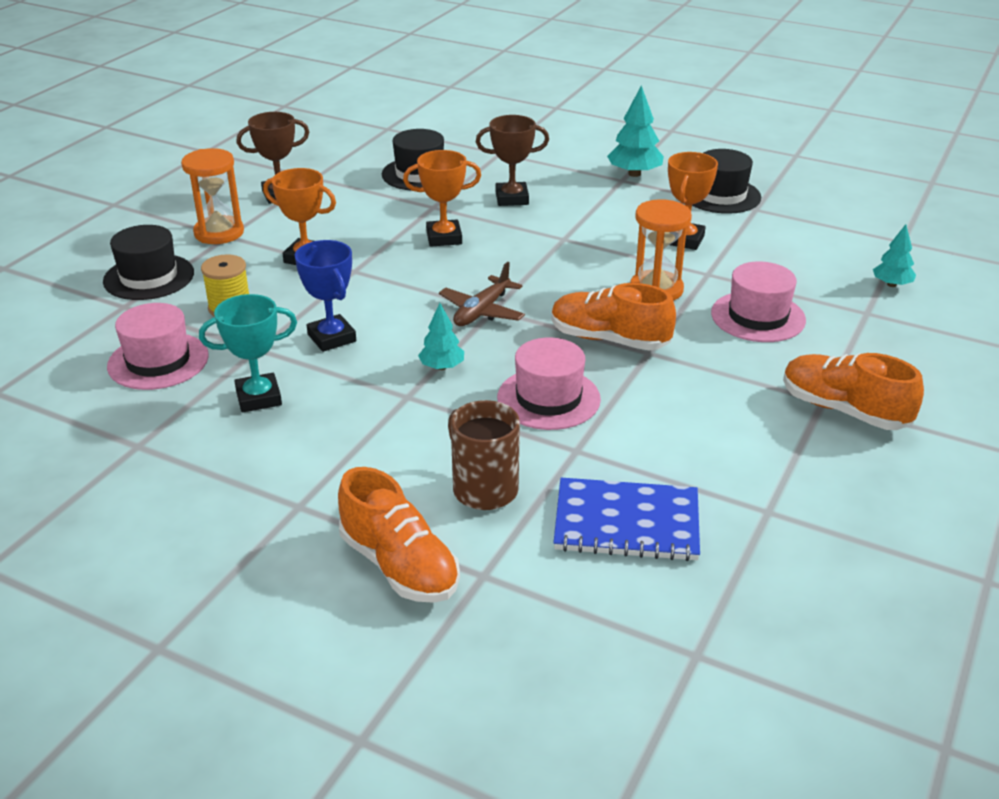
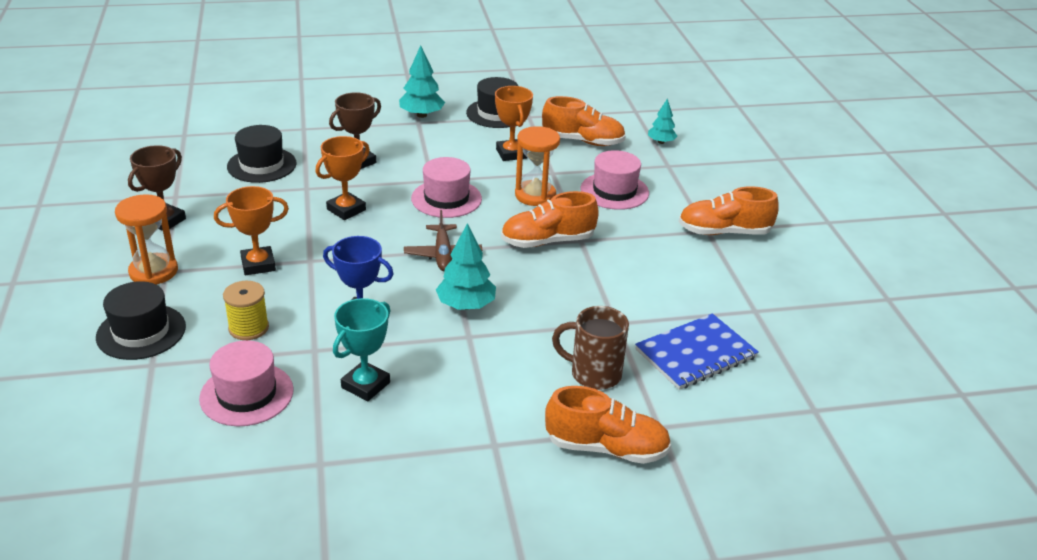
camera: 40 degrees left, 0 degrees up
turquoise tree [418,303,464,370] -> turquoise tree [436,223,496,310], size x1.59
pink hat [497,338,601,430] -> pink hat moved to [411,157,482,218]
none -> orange shoe [542,96,626,146]

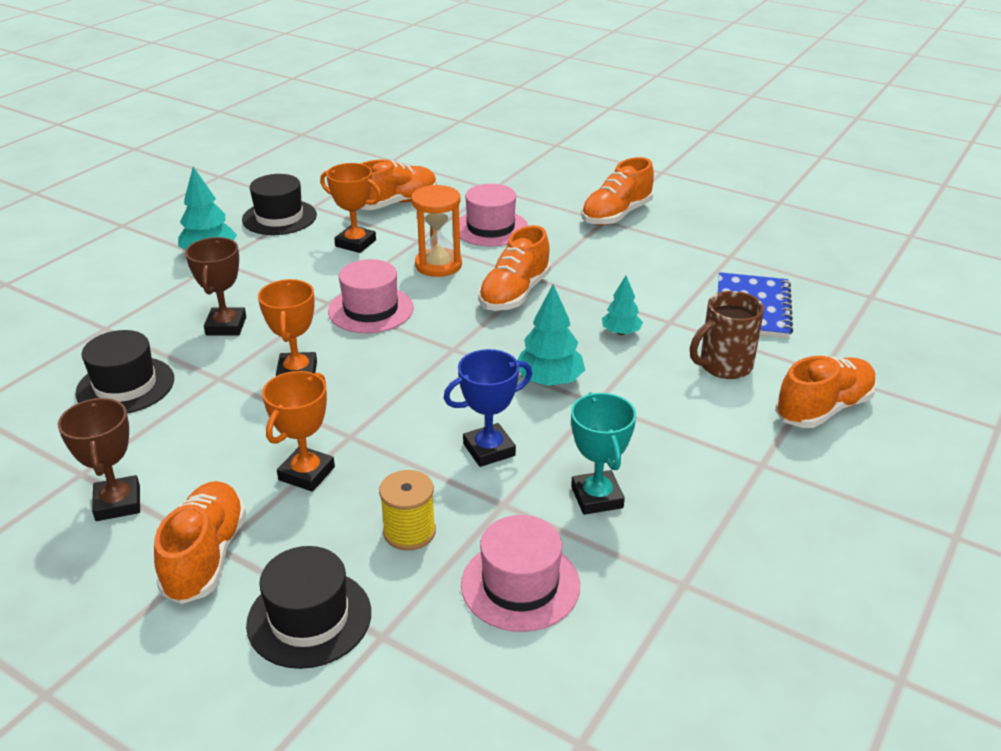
camera: 45 degrees left, 0 degrees up
orange hourglass [115,194,178,284] -> orange shoe [154,481,246,604]
brown plane [404,210,482,271] -> none
turquoise tree [648,99,677,144] -> turquoise tree moved to [602,276,643,335]

